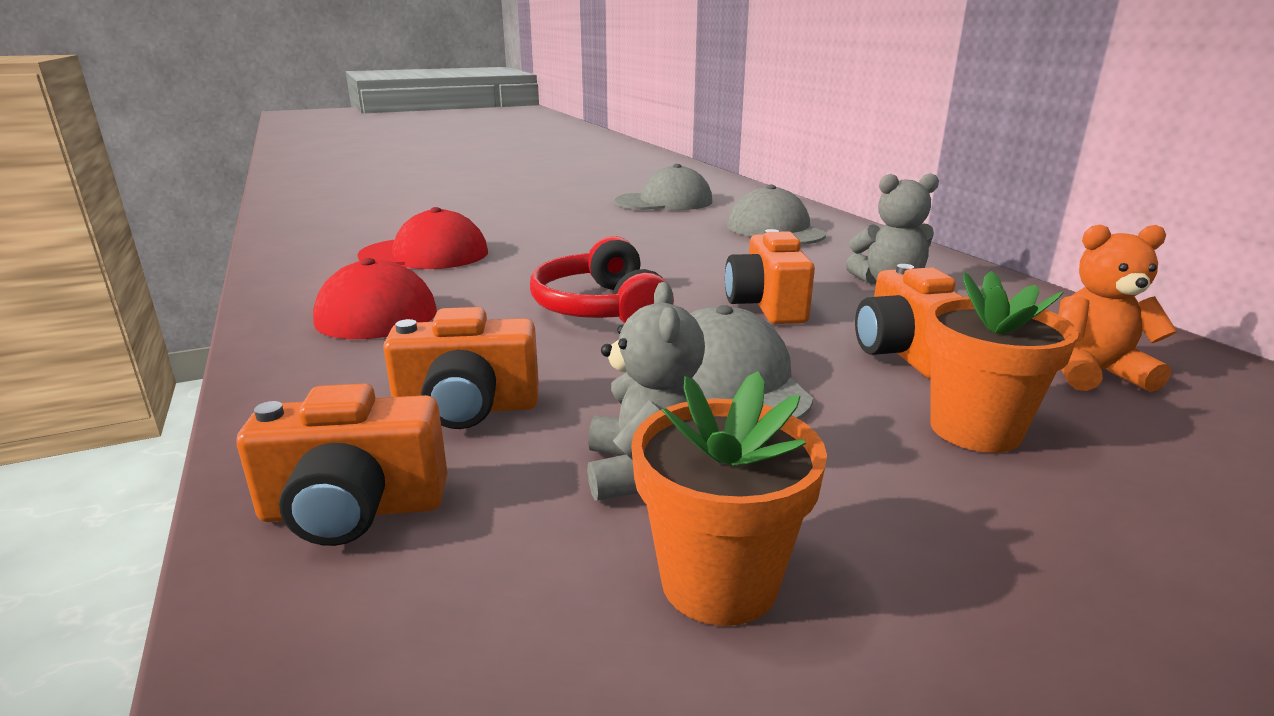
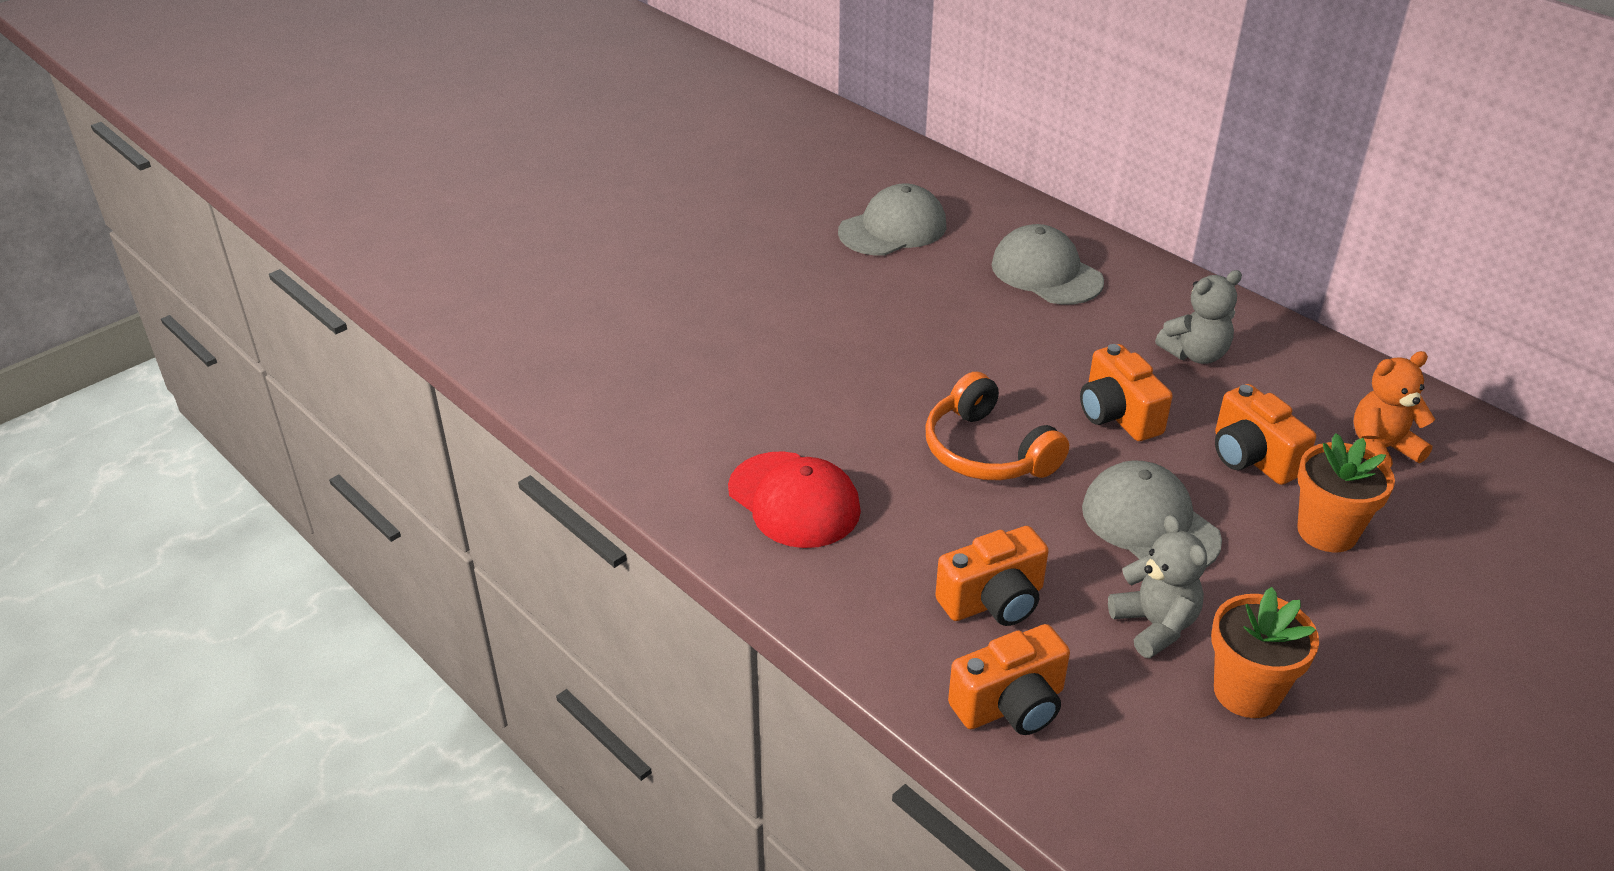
camera: 20 degrees left, 15 degrees up
red cap [357,207,488,269] -> none
red headphones [530,236,674,324] -> orange headphones [925,372,1069,480]

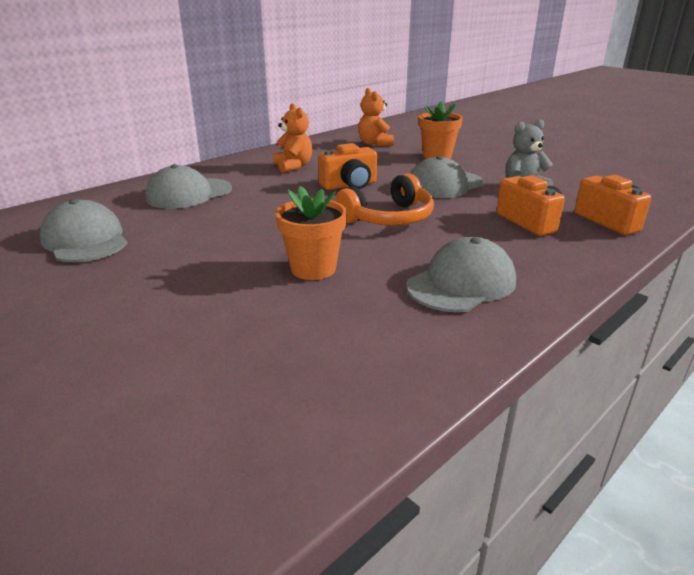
camera: 90 degrees left, 10 degrees down
red cap [728,451,861,548] -> grey cap [406,237,516,312]
grey teddy bear [1155,270,1242,364] -> orange teddy bear [273,103,312,173]
orange flower pot [1211,587,1319,718] -> orange flower pot moved to [275,186,347,280]
orange camera [1215,384,1316,485] -> none

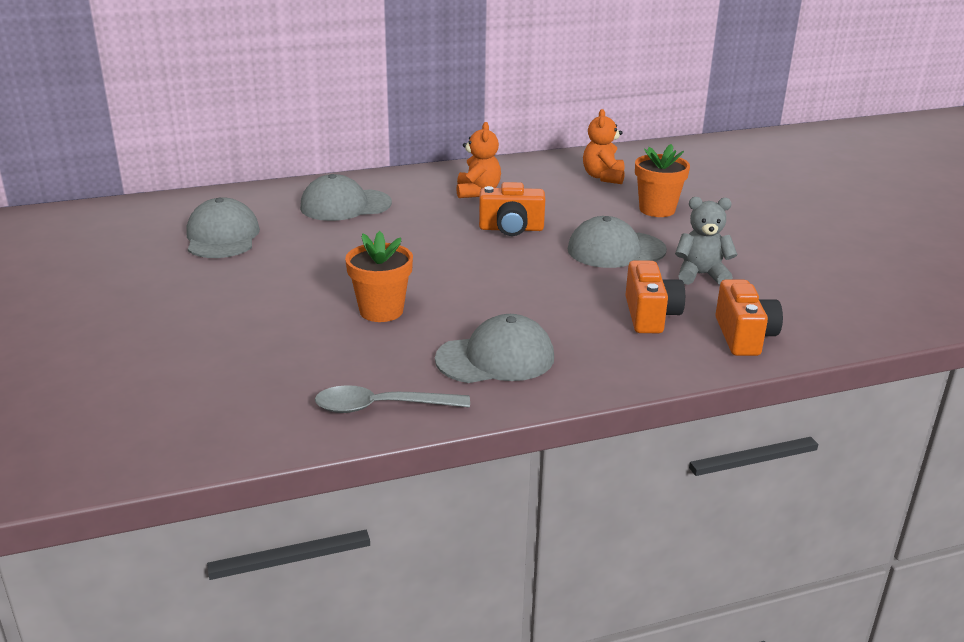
camera: 25 degrees right, 0 degrees up
orange headphones [335,173,434,225] -> none
none -> grey spoon [315,385,470,413]

